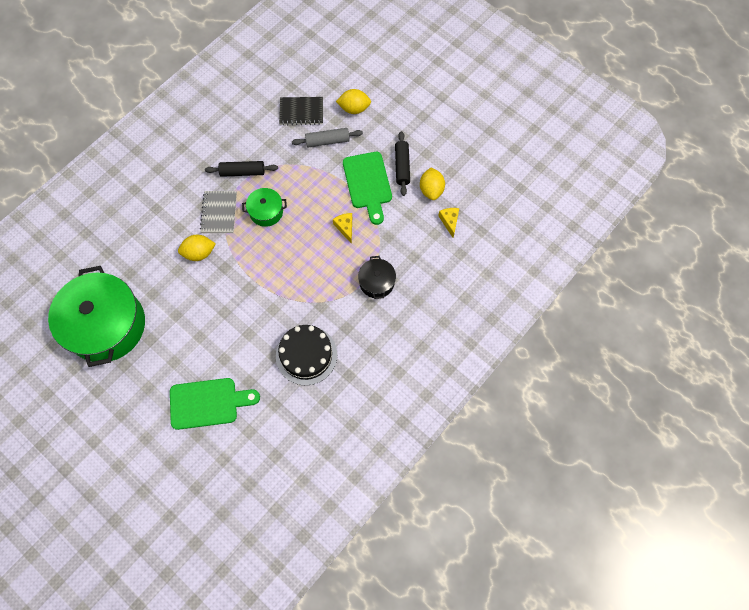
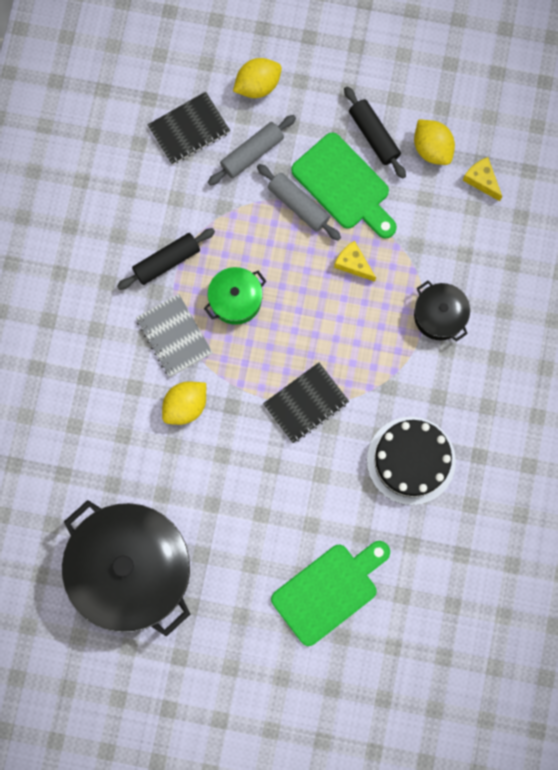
camera: 30 degrees left, 10 degrees up
green pot [48,266,145,367] -> black pot [62,500,190,637]
none -> grey rolling pin [257,164,341,241]
none -> black notebook [263,362,349,443]

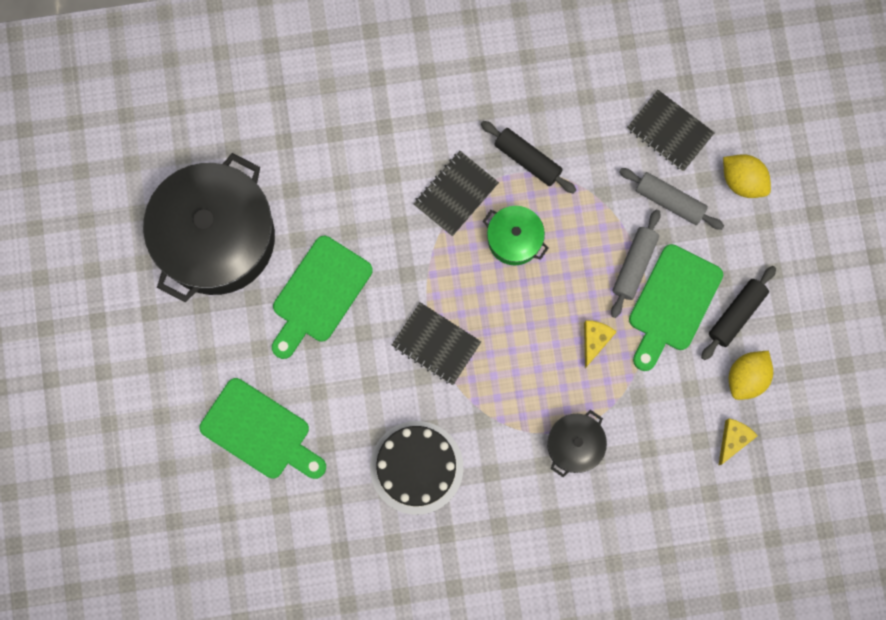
camera: 70 degrees right, 0 degrees up
grey notebook [136,294,213,377] -> black notebook [414,151,499,236]
yellow lemon [162,381,206,425] -> none
none -> green cutting board [272,236,372,359]

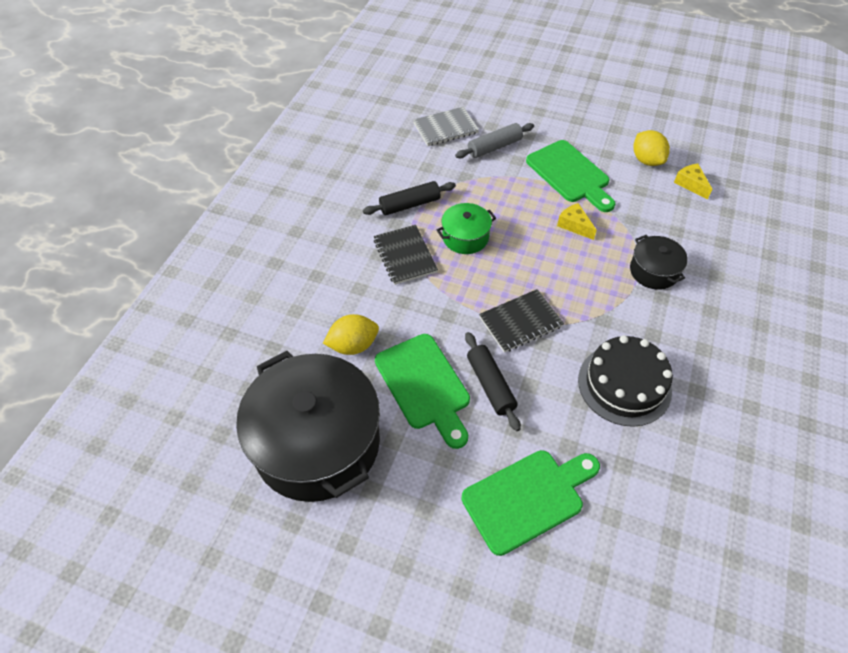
camera: 60 degrees left, 25 degrees down
grey rolling pin [611,210,661,318] -> none
black notebook [627,90,715,171] -> grey notebook [413,107,479,146]
black rolling pin [701,266,776,360] -> black rolling pin moved to [465,332,521,431]
yellow lemon [723,154,771,198] -> yellow lemon moved to [323,314,379,355]

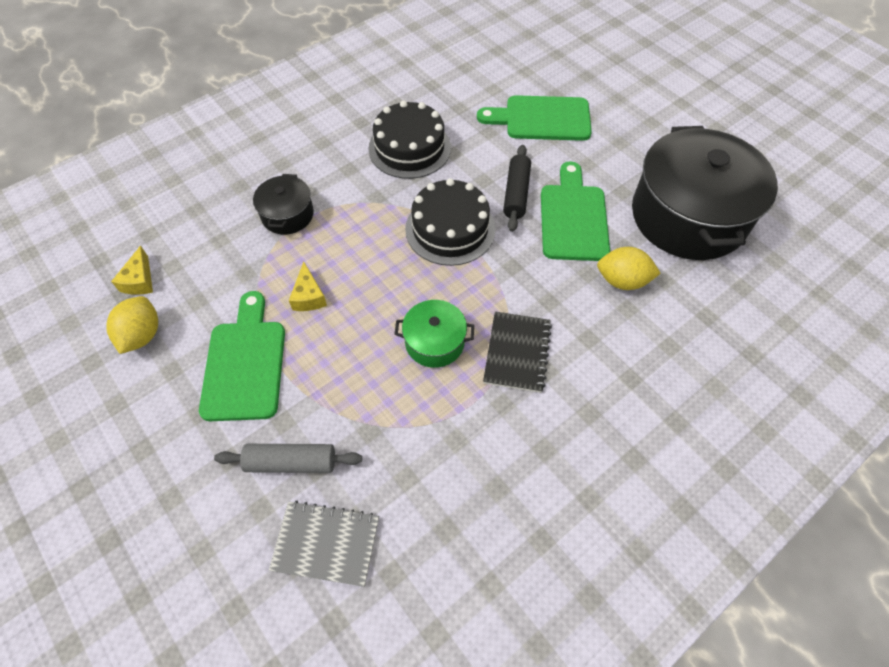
camera: 150 degrees left, 5 degrees up
black rolling pin [363,181,456,215] -> none
black notebook [479,289,564,353] -> black cake [405,178,495,266]

